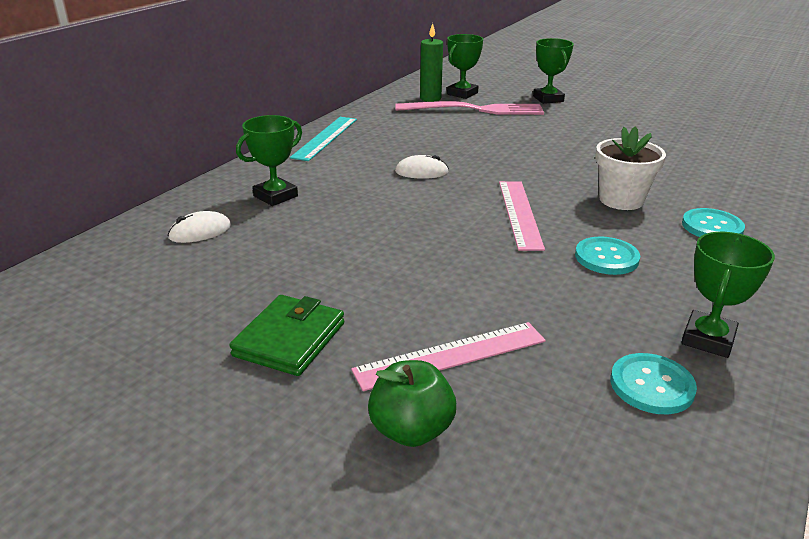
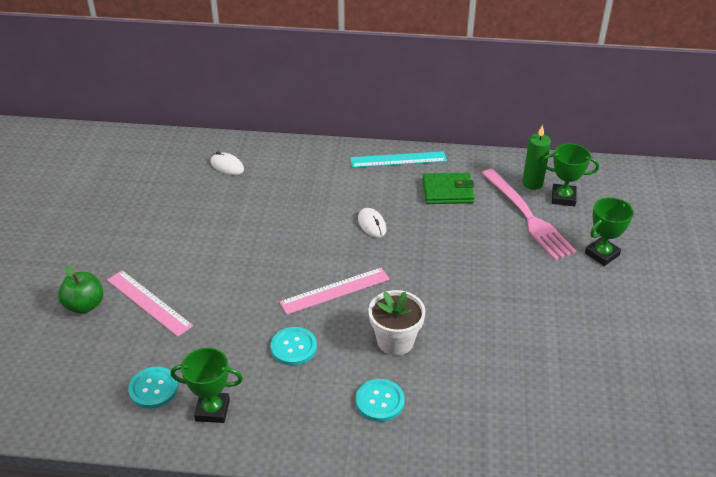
camera: 65 degrees right, 10 degrees up
green wallet [229,295,344,376] -> green wallet moved to [422,173,475,204]
green trophy [236,115,302,206] -> none

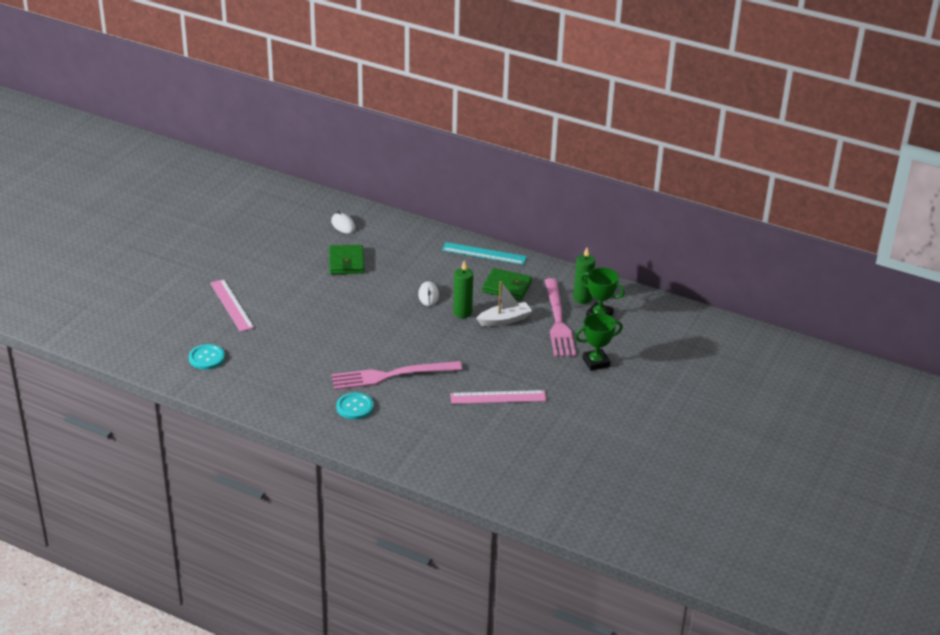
camera: 20 degrees right, 5 degrees down
green apple [58,266,103,314] -> none
green trophy [170,348,243,423] -> none
turquoise button [270,327,317,366] -> none
pink ruler [279,267,390,315] -> pink ruler moved to [450,390,547,404]
white flower pot [368,290,425,356] -> pink fork [331,361,462,390]
none -> green wallet [329,245,364,274]
none -> green candle [453,261,473,318]
none -> white boat [476,281,532,326]

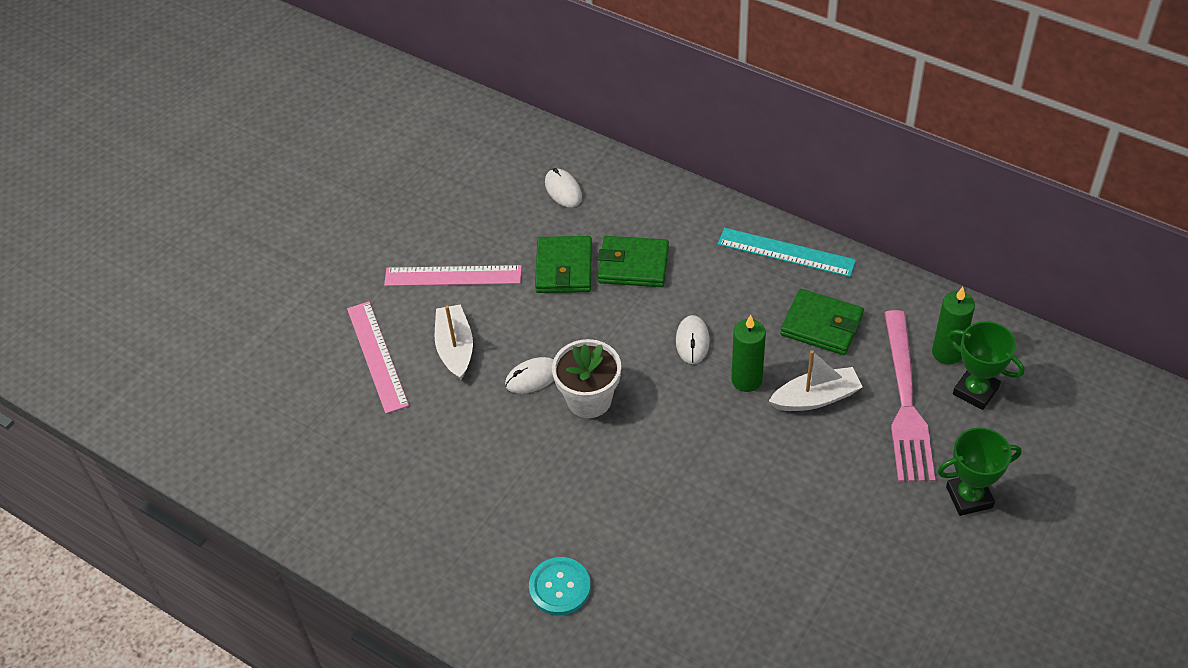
camera: 10 degrees right, 15 degrees up
turquoise button [189,344,225,370] -> none
pink fork [331,361,462,390] -> none
pink ruler [450,390,547,404] -> pink ruler moved to [384,265,522,286]
none -> white boat [435,304,473,380]
none -> white mouse [505,357,554,394]
none -> white flower pot [552,339,621,418]
none -> green wallet [598,236,669,287]

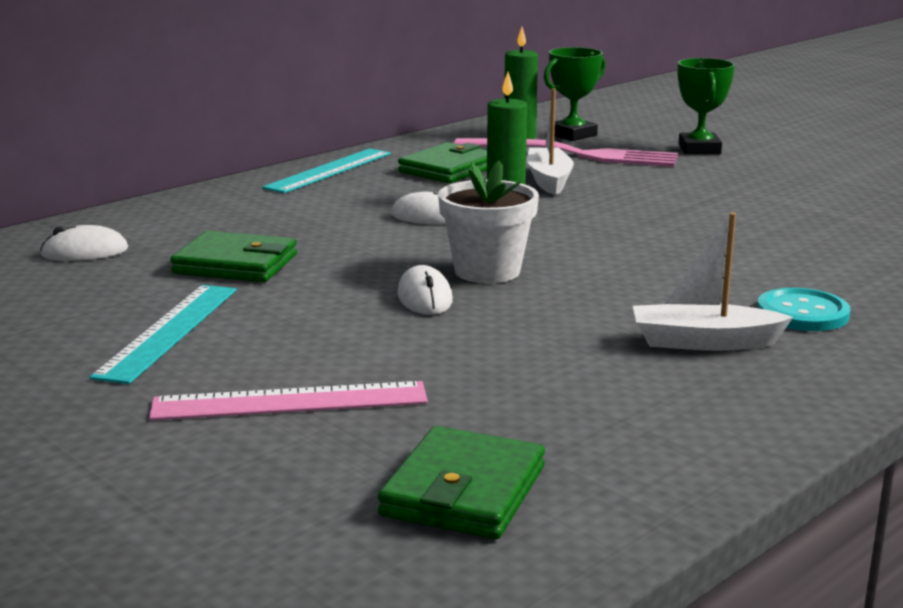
camera: 80 degrees left, 30 degrees down
pink ruler [384,265,522,286] -> turquoise ruler [89,285,236,384]
white boat [435,304,473,380] -> white boat moved to [633,213,793,351]
green wallet [598,236,669,287] -> green wallet moved to [378,426,545,539]

